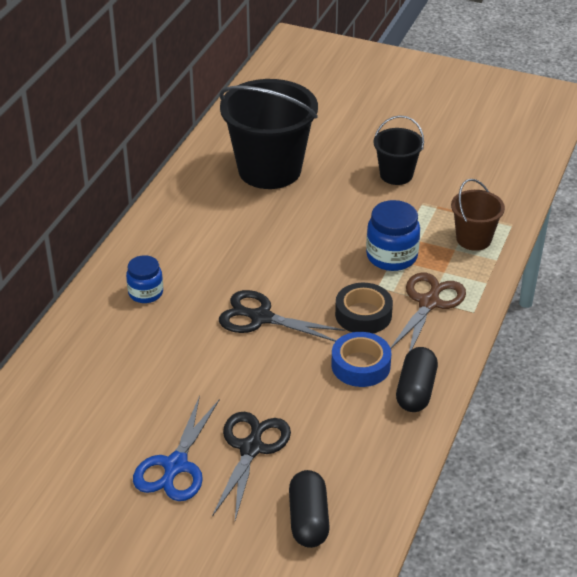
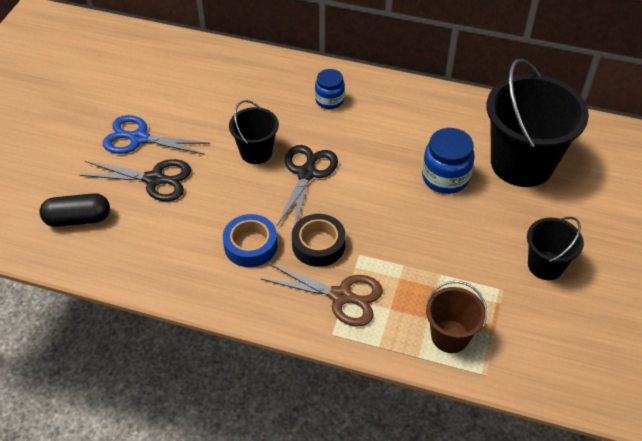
camera: 85 degrees right, 10 degrees up
blue jar [366,200,420,271] -> blue jar moved to [422,128,475,194]
black capsule [396,347,438,412] -> none
none -> black bucket [229,100,279,164]

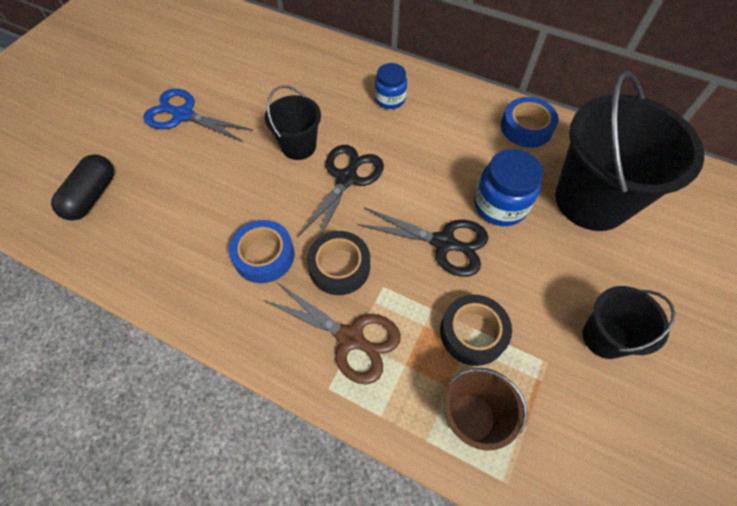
camera: 10 degrees right, 10 degrees up
black capsule [40,193,110,227] -> black capsule turned 75 degrees counterclockwise [51,155,114,220]
black scissors [80,159,191,201] -> black scissors moved to [357,207,488,277]
none -> black tape [440,294,512,366]
none -> blue tape [501,97,559,148]

